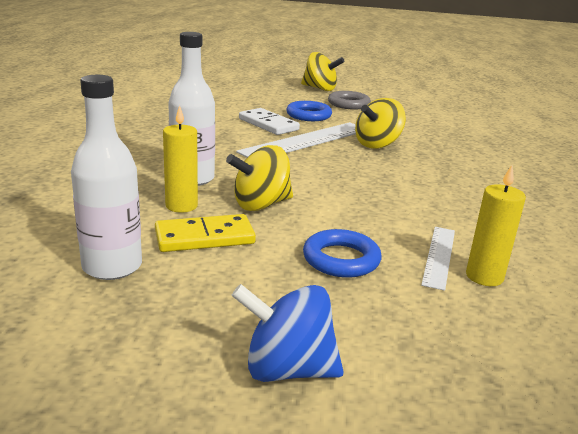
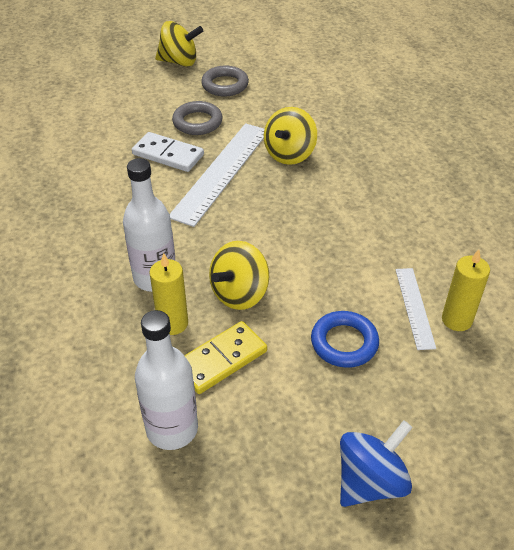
camera: 20 degrees left, 20 degrees up
blue spinning top [231,284,344,382] -> blue spinning top turned 150 degrees clockwise [340,420,413,507]
blue ring [286,101,332,121] -> grey ring [172,101,223,135]

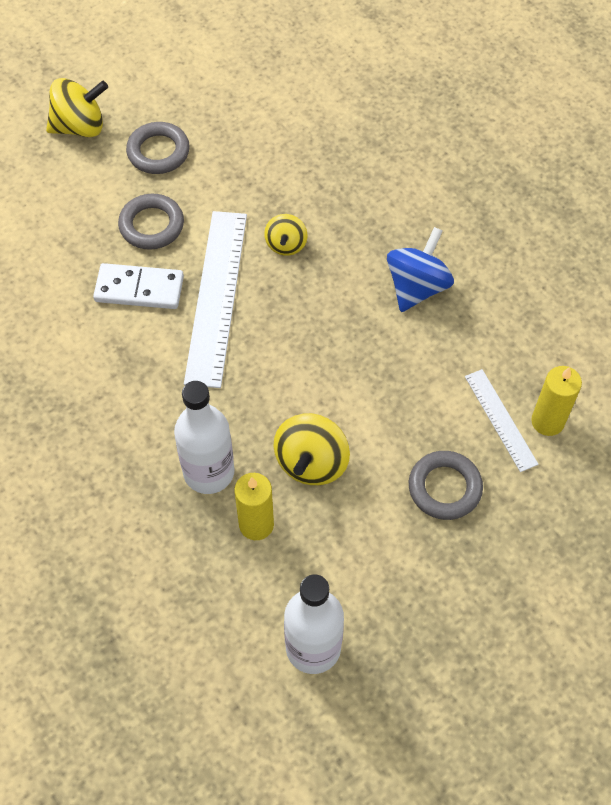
camera: 20 degrees left, 15 degrees up
yellow domino [184,321,267,394] -> none
yellow spinning top [264,107,317,165] -> yellow spinning top [264,214,307,256], size x0.61
blue ring [311,311,379,368] -> grey ring [409,451,483,520]
blue spinning top [340,420,413,507] -> blue spinning top moved to [387,227,454,312]

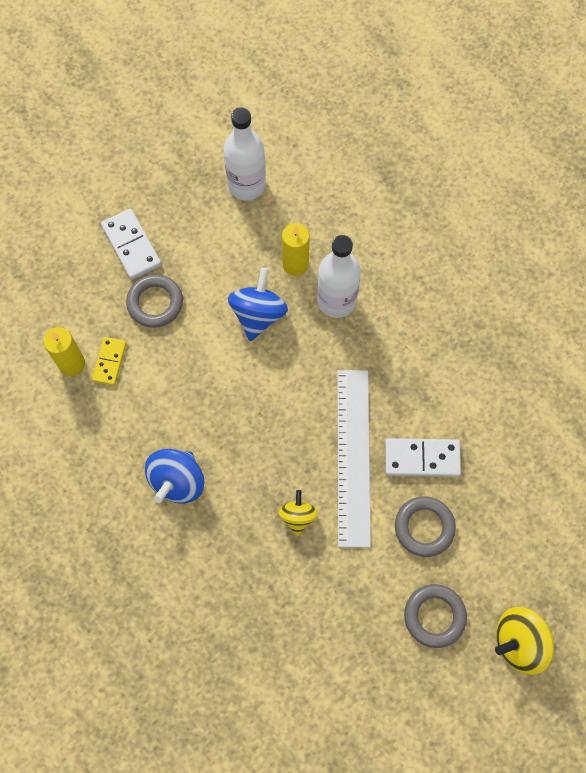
camera: 175 degrees right, 10 degrees up
yellow spinning top [274,413,350,485] -> blue spinning top [228,268,288,341]
white ruler [465,369,539,472] -> yellow domino [92,337,127,386]
none -> white domino [101,209,161,280]

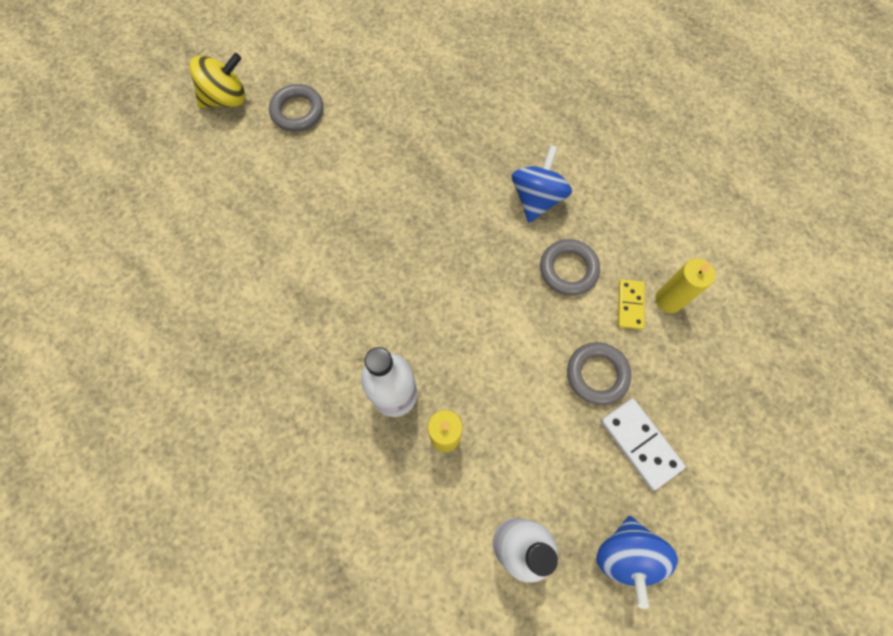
camera: 175 degrees right, 0 degrees up
blue spinning top [228,268,288,341] -> blue spinning top moved to [596,516,678,609]
yellow spinning top [278,490,318,536] -> none
white ruler [337,370,371,548] -> none
white domino [385,438,461,477] -> none
grey ring [395,496,456,557] -> grey ring moved to [540,239,600,296]

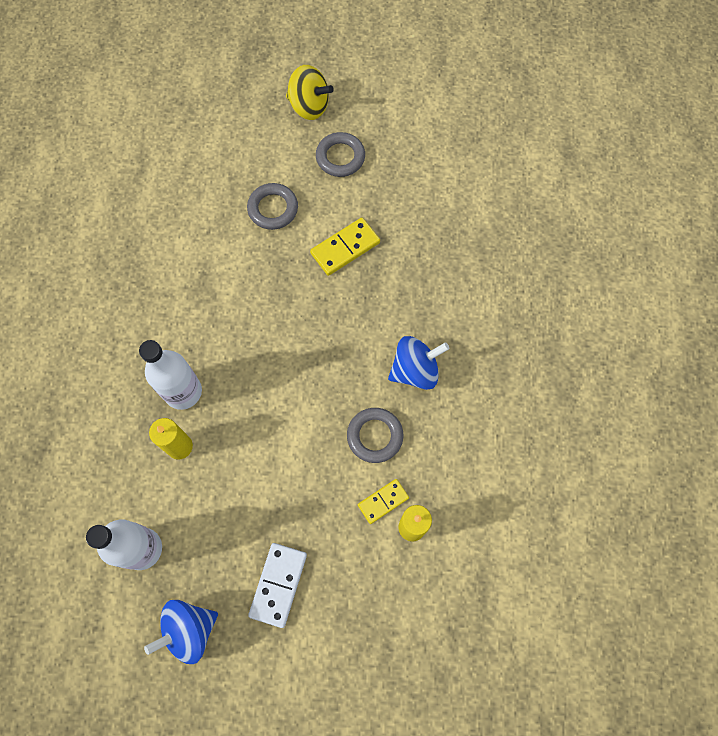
camera: 50 degrees right, 0 degrees up
grey ring [567,342,631,405] -> grey ring moved to [247,183,298,230]
none -> yellow domino [310,218,380,276]

